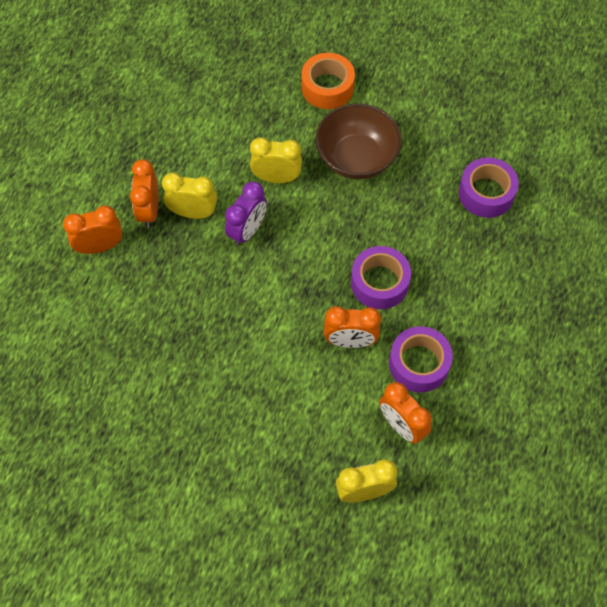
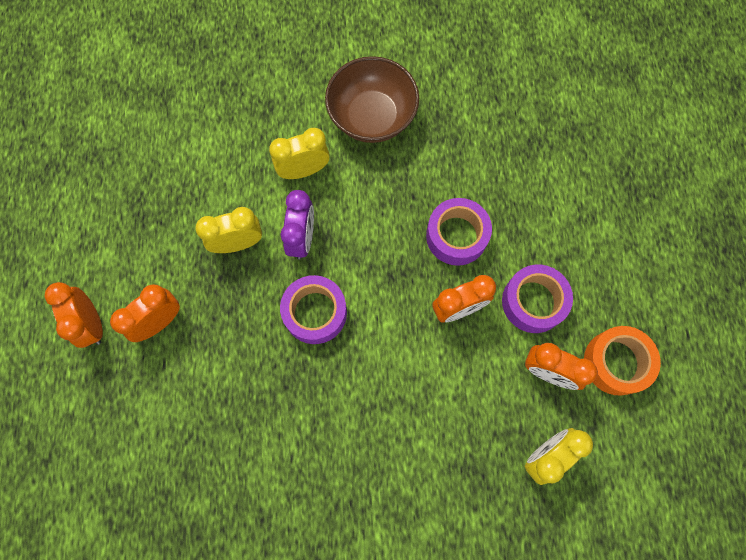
camera: 25 degrees left, 10 degrees up
orange clock [130,159,158,228] -> orange clock moved to [45,282,103,348]
orange tape [301,53,355,109] -> orange tape moved to [584,326,661,396]
purple tape [459,158,519,218] -> purple tape moved to [280,275,347,344]

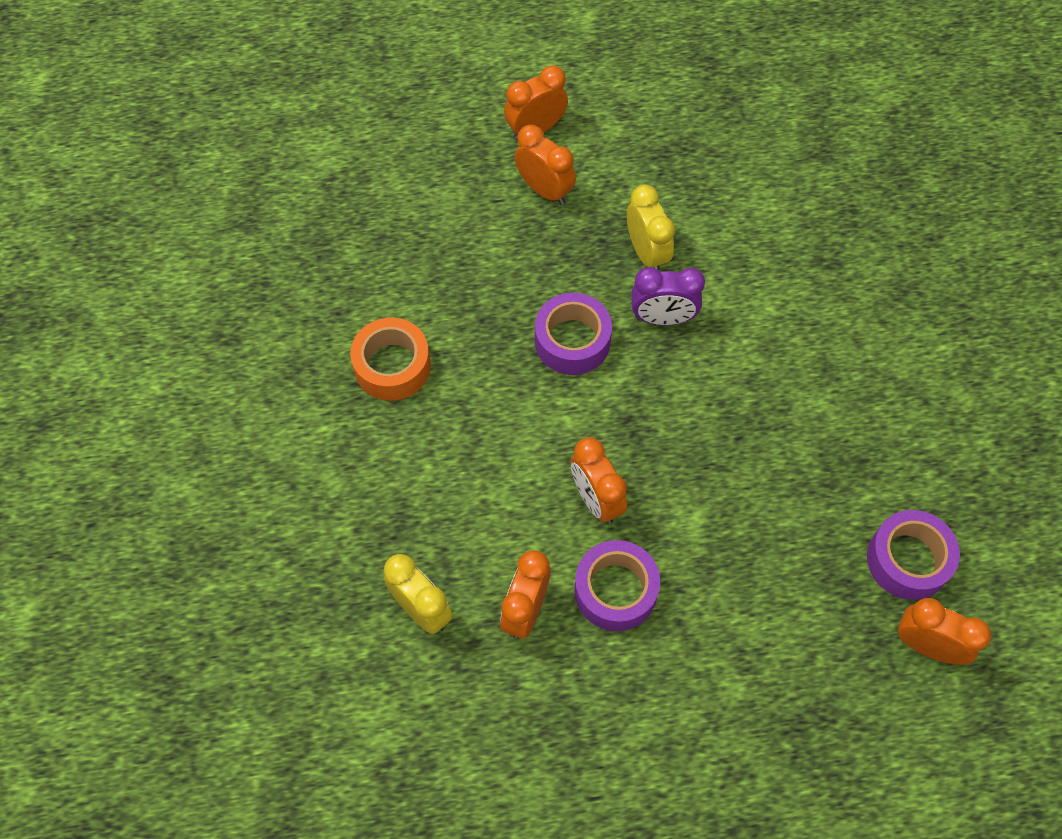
camera: 85 degrees right, 10 degrees down
yellow clock [269,128,330,179] -> none
brown bowl [325,56,419,143] -> none
purple tape [426,198,492,266] -> purple tape moved to [867,510,960,600]
orange tape [584,326,661,396] -> orange tape moved to [350,318,431,401]
none -> orange clock [898,598,991,665]

